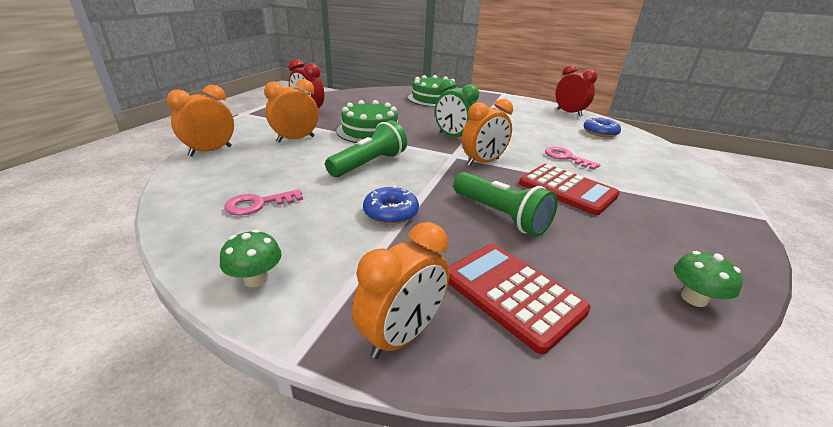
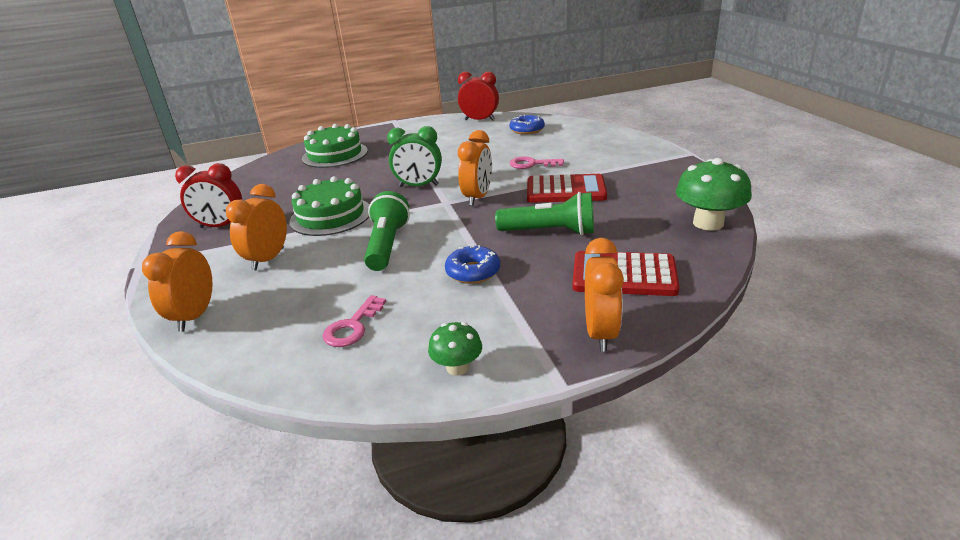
camera: 35 degrees left, 0 degrees up
green mushroom [674,251,743,307] -> green mushroom [676,158,752,231], size x1.76

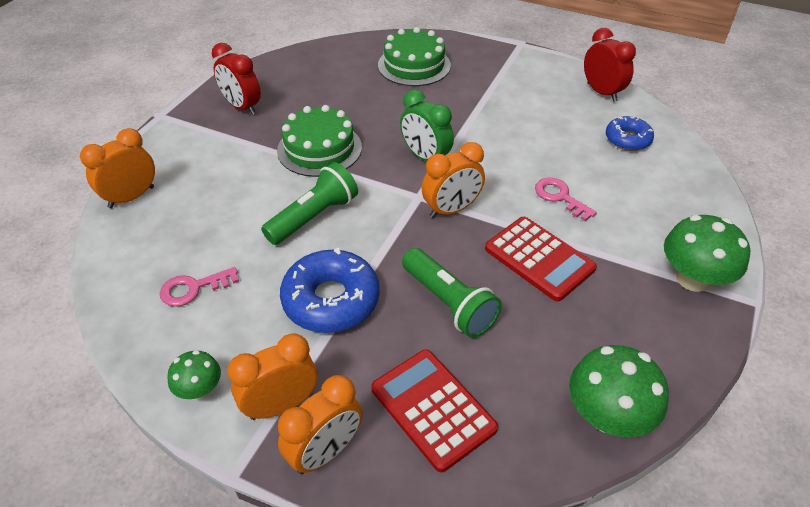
camera: 40 degrees right, 15 degrees up
orange clock [226,184,287,271] -> orange clock moved to [227,333,318,420]
blue donut [445,245,500,284] -> blue donut [280,248,380,333], size x1.66
none -> green mushroom [664,215,750,292]

